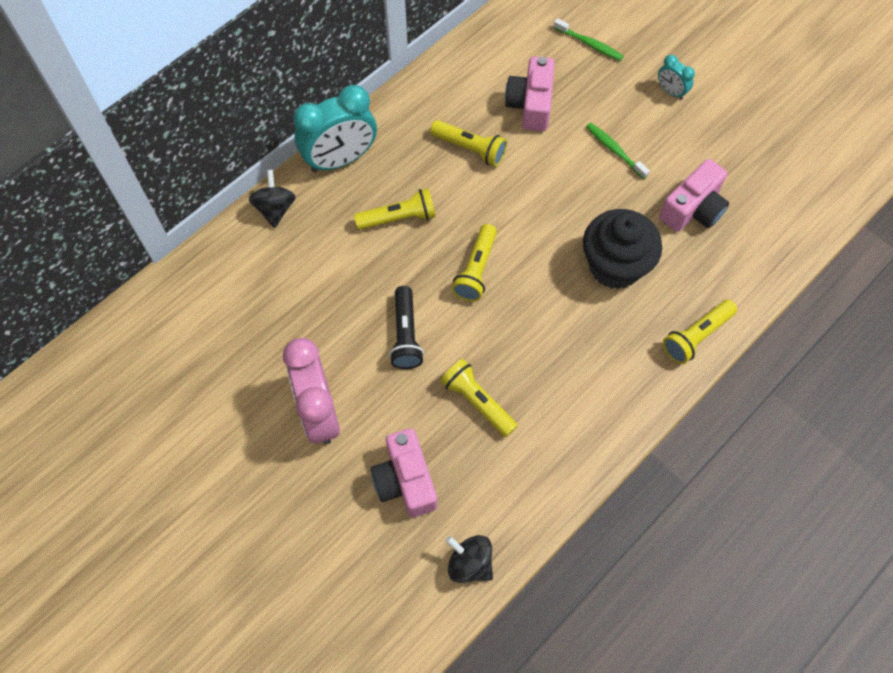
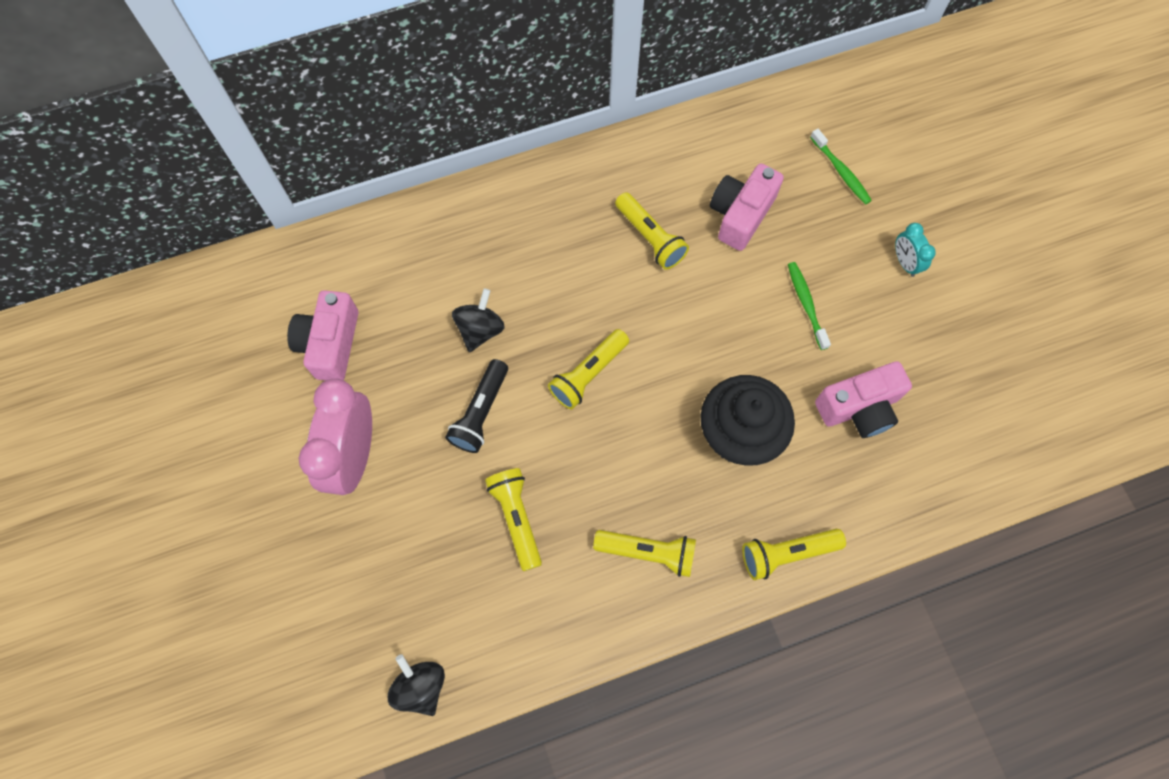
camera: 25 degrees right, 5 degrees up
black spinning top [249,170,296,228] -> black spinning top moved to [452,288,505,352]
turquoise clock [293,85,377,172] -> none
yellow flashlight [354,188,436,230] -> yellow flashlight moved to [593,530,696,577]
pink camera [371,428,437,517] -> pink camera moved to [287,290,359,381]

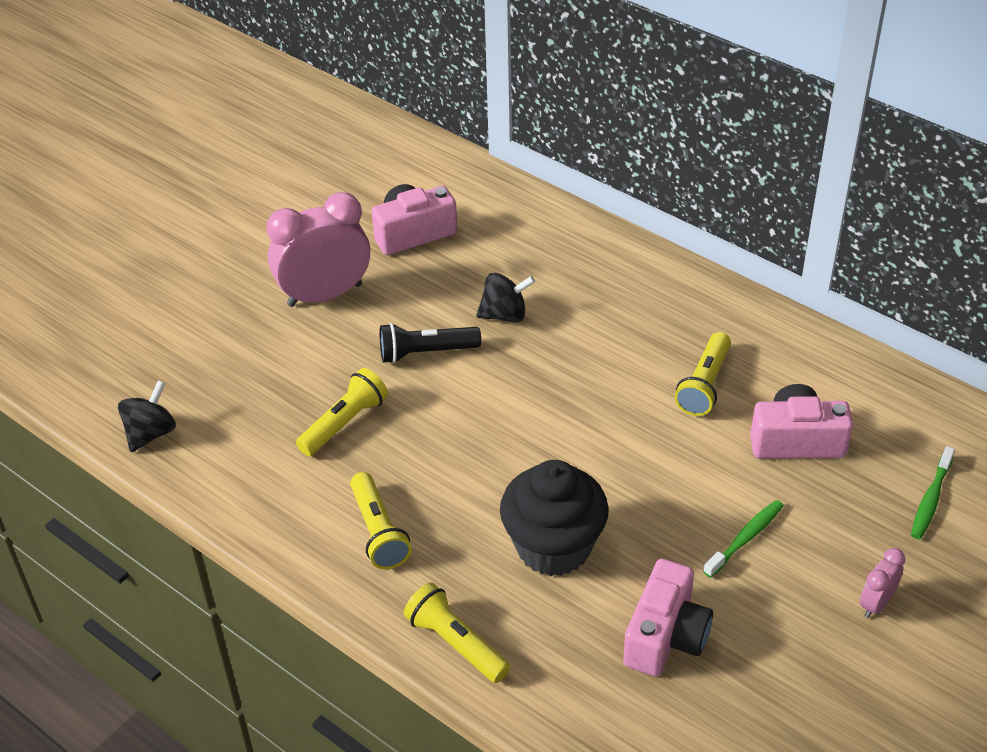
camera: 60 degrees right, 25 degrees down
yellow flashlight [548,329,629,410] -> none
pink camera [815,361,912,438] -> pink camera turned 105 degrees counterclockwise [623,559,713,676]
turquoise clock [895,223,936,277] -> pink clock [860,548,905,618]

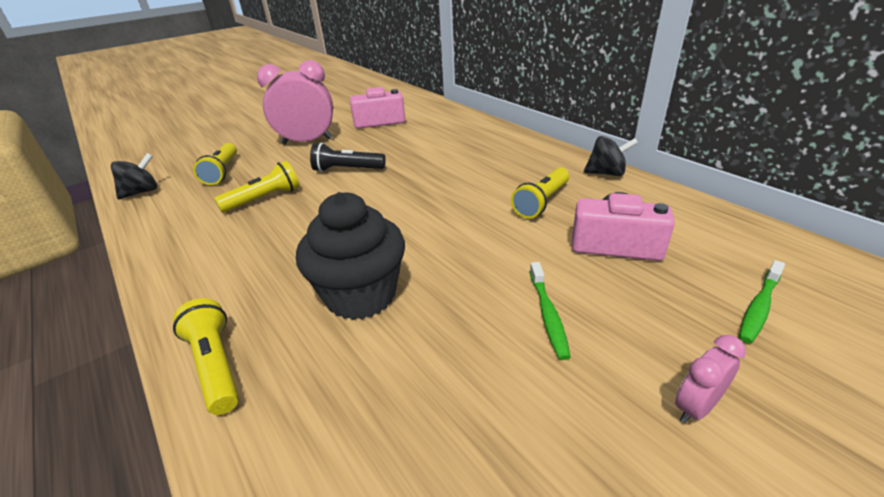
camera: 15 degrees right, 10 degrees down
yellow flashlight [350,472,412,569] -> yellow flashlight moved to [193,143,237,185]
black spinning top [476,273,535,323] -> black spinning top moved to [584,136,638,176]
pink camera [623,559,713,676] -> none
green toothbrush [703,500,784,578] -> green toothbrush turned 120 degrees clockwise [530,262,570,360]

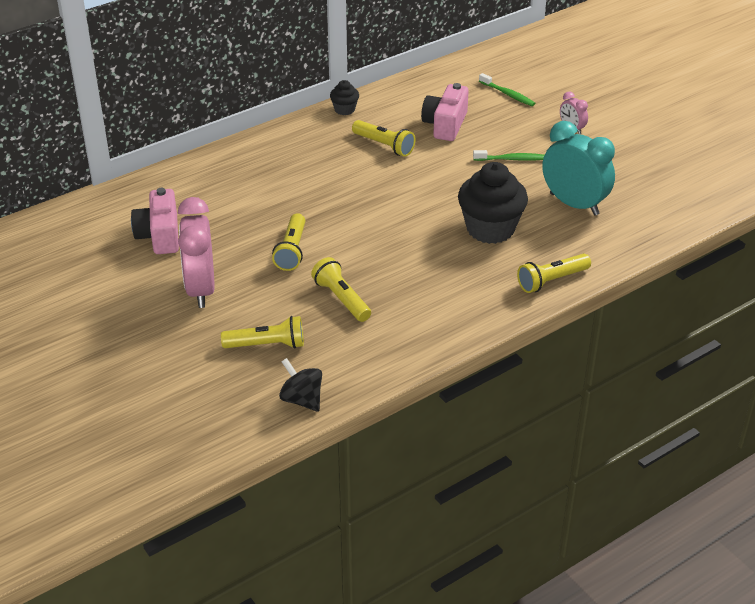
camera: 90 degrees left, 5 degrees up
black flashlight [310,143,386,172] -> yellow flashlight [272,213,305,271]
black spinning top [584,136,638,176] -> black cupcake [330,80,359,115]
none -> turquoise clock [542,121,615,215]

